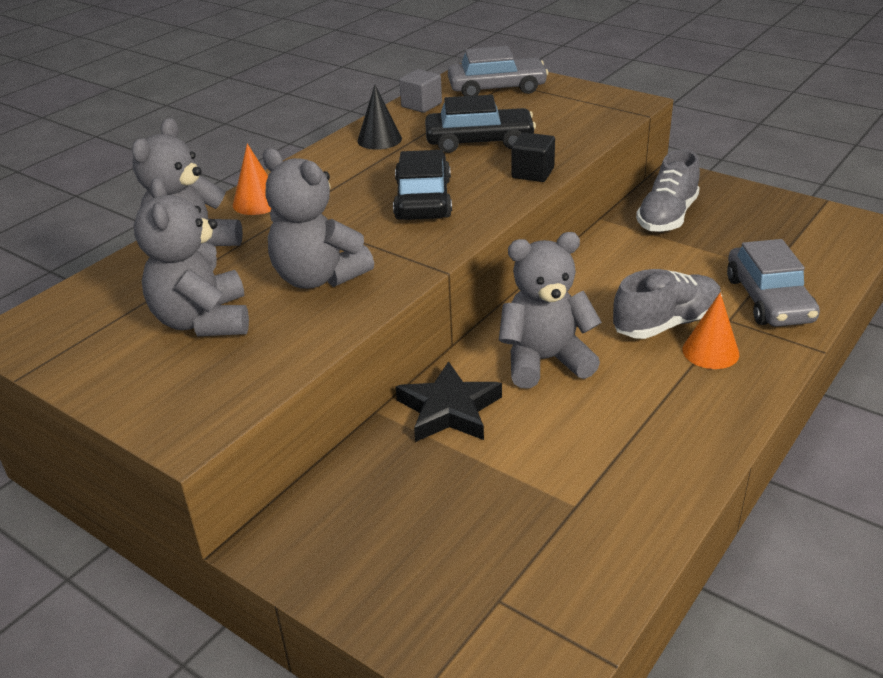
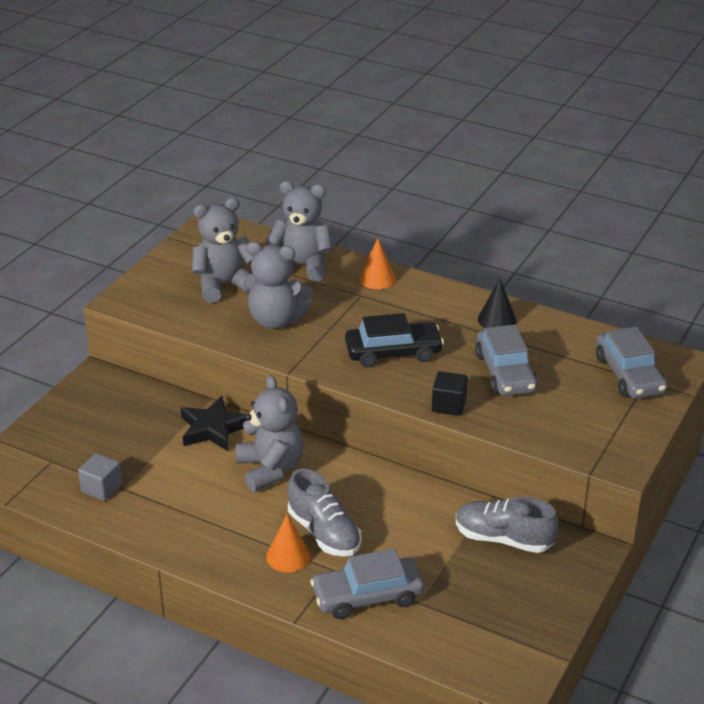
camera: 80 degrees right, 0 degrees up
grey teddy bear [263,148,374,289] -> grey teddy bear turned 105 degrees counterclockwise [243,241,313,329]
grey cube [399,69,442,113] -> grey cube moved to [78,453,122,501]
black car [425,95,536,153] -> grey car [475,325,538,396]

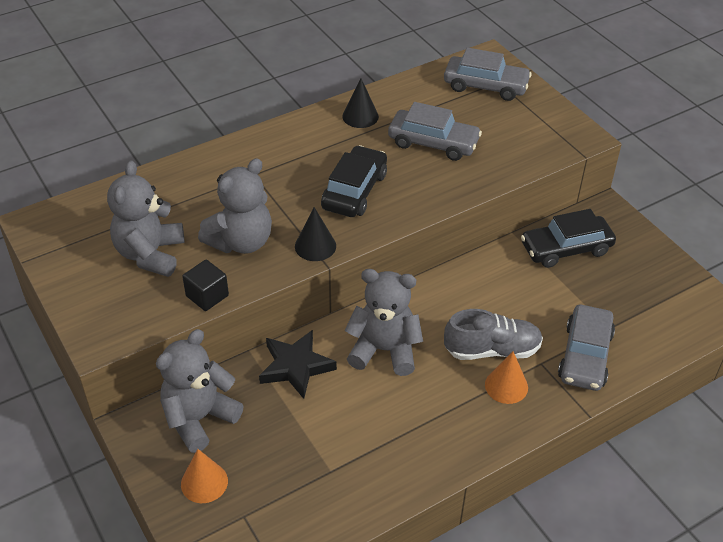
camera: 60 degrees left, 10 degrees up
grey cube [78,453,122,501] -> none
grey teddy bear [266,181,333,282] -> grey teddy bear moved to [156,329,244,453]
orange cone [359,238,396,289] -> orange cone moved to [181,449,228,503]
black cube [432,371,468,416] -> black cube moved to [182,260,229,311]
grey shoe [456,497,559,553] -> black car [521,209,616,268]
none -> black cone [295,207,336,261]

